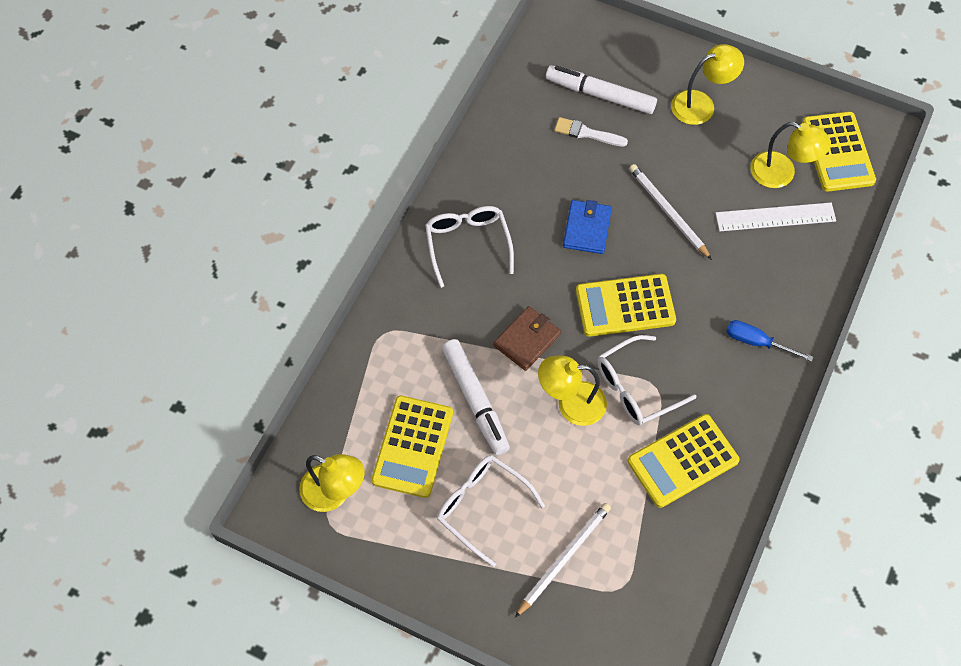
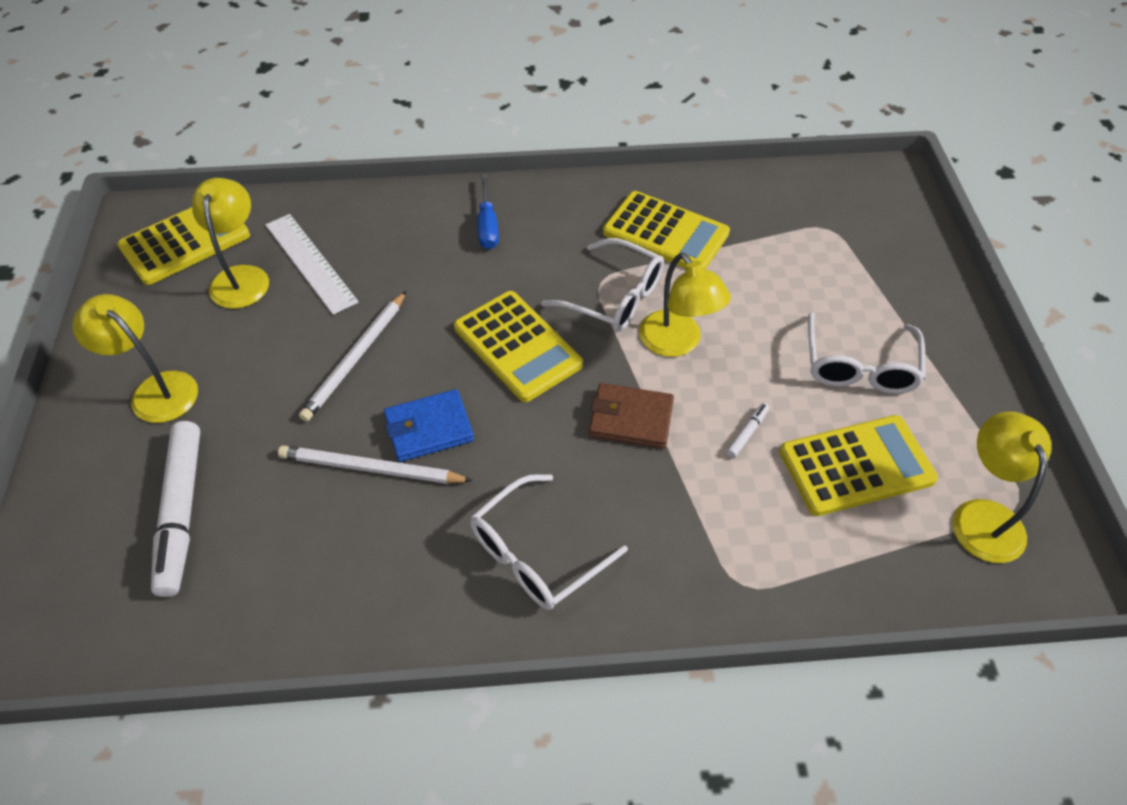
camera: 120 degrees left, 10 degrees down
white marker [442,339,510,455] -> white marker [726,403,769,458], size x0.41
white pencil [515,503,611,618] -> white pencil moved to [278,445,473,484]
white brush [554,117,628,147] -> none

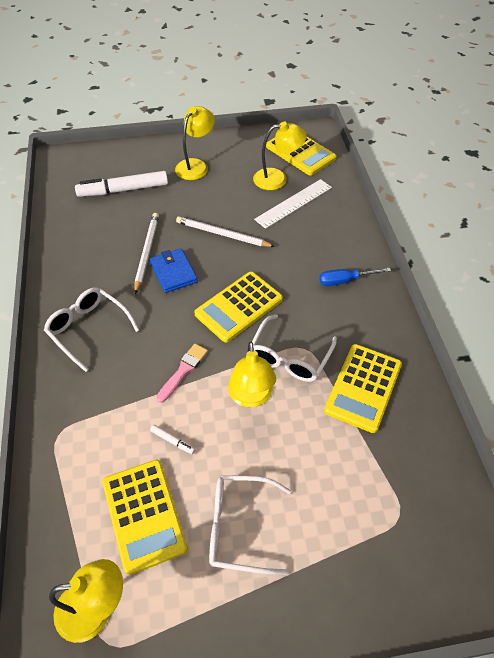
camera: 85 degrees right, 0 degrees up
brown wallet [589,383,674,449] -> pink brush [156,344,208,403]
yellow lamp [639,253,731,357] -> yellow lamp turned 60 degrees counterclockwise [228,342,276,407]

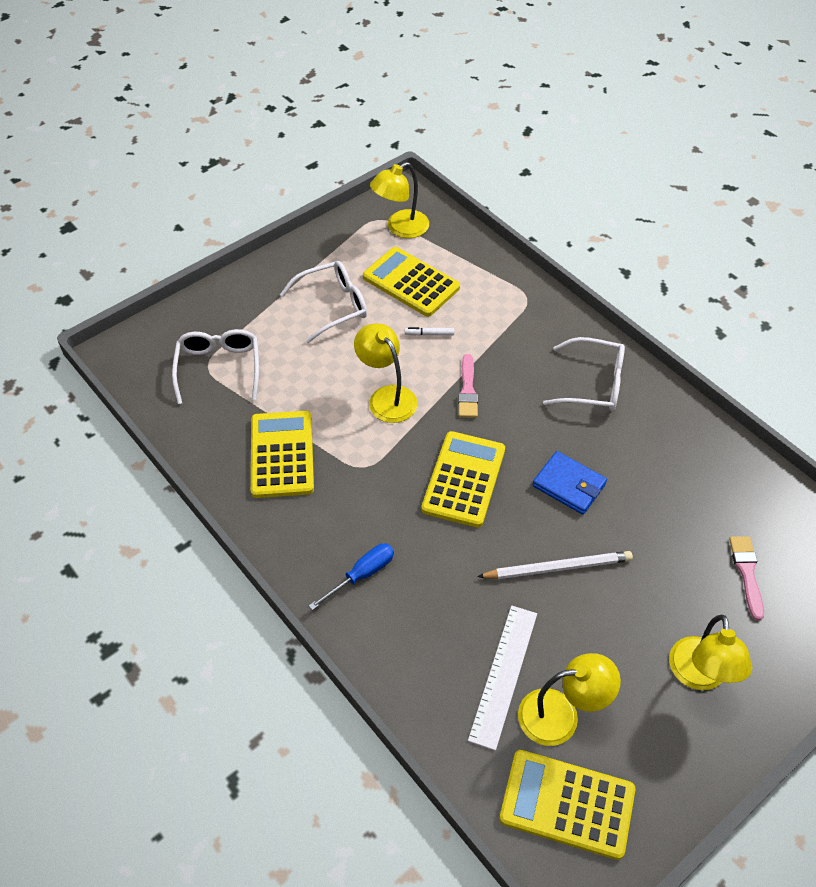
camera: 150 degrees right, 0 degrees up
white marker [75,171,168,197] -> pink brush [729,536,764,620]
white pencil [135,213,159,294] -> none
white glasses [252,314,337,382] -> white glasses moved to [172,329,259,404]
yellow lamp [253,122,307,190] -> yellow lamp turned 150 degrees counterclockwise [518,653,621,746]

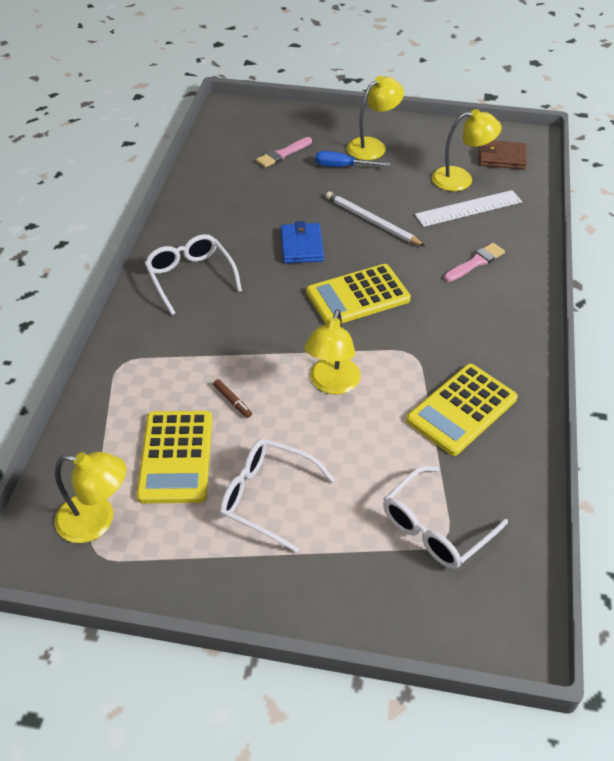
camera: 130 degrees left, 5 degrees down
blue screwdriver [309,543,394,610] -> blue screwdriver moved to [315,151,390,167]
white marker [405,327,454,336] -> brown marker [213,379,252,418]
pink brush [458,354,478,418] -> pink brush moved to [444,243,505,282]
yellow calculator [499,750,635,860] -> brown wallet [479,141,527,169]
yellow lamp [518,653,621,746] -> yellow lamp turned 135 degrees clockwise [432,109,502,191]

